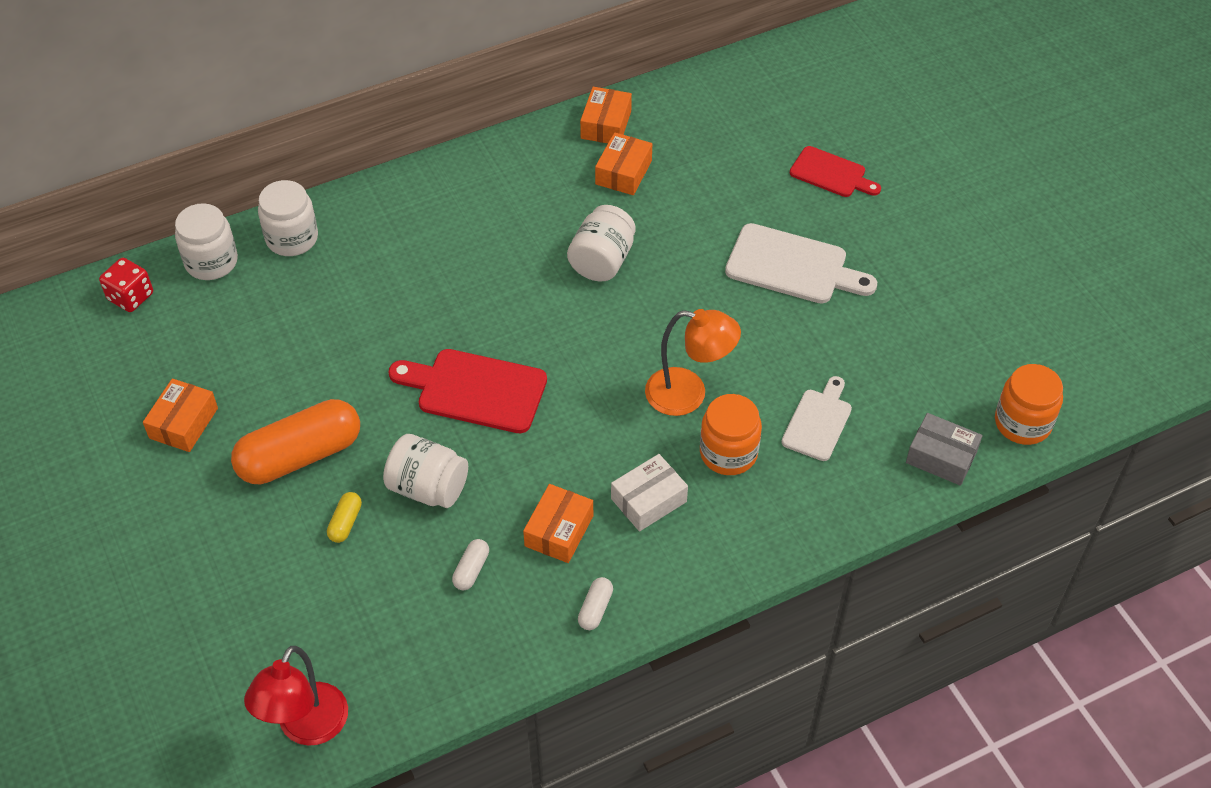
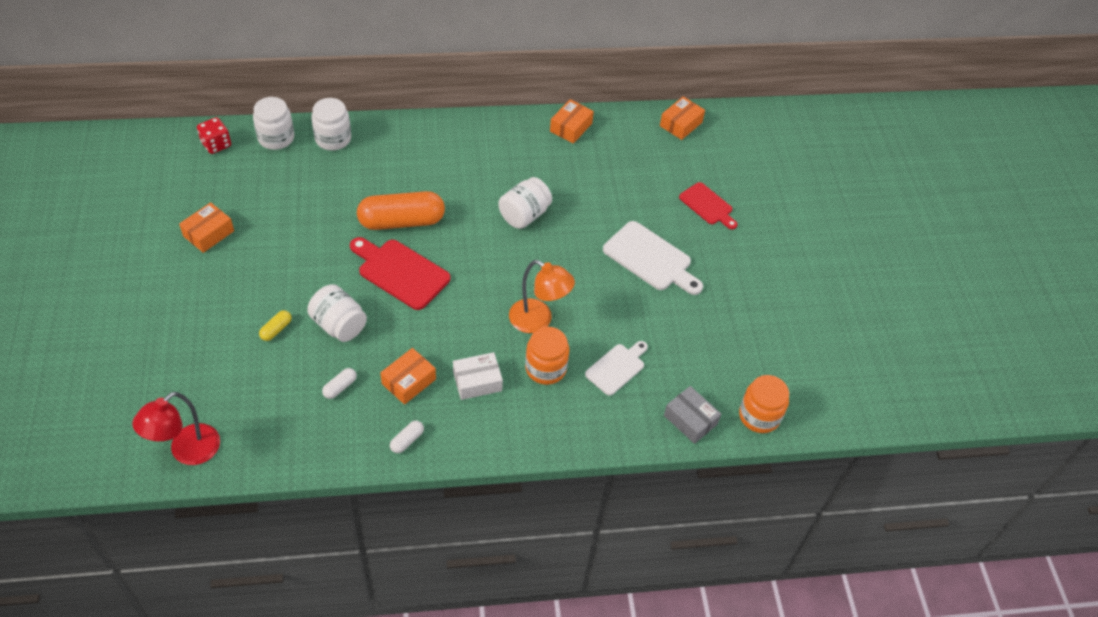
camera: 15 degrees right, 0 degrees up
orange capsule [231,399,360,484] -> orange capsule moved to [357,191,445,230]
orange box [595,132,652,195] -> orange box moved to [660,96,705,140]

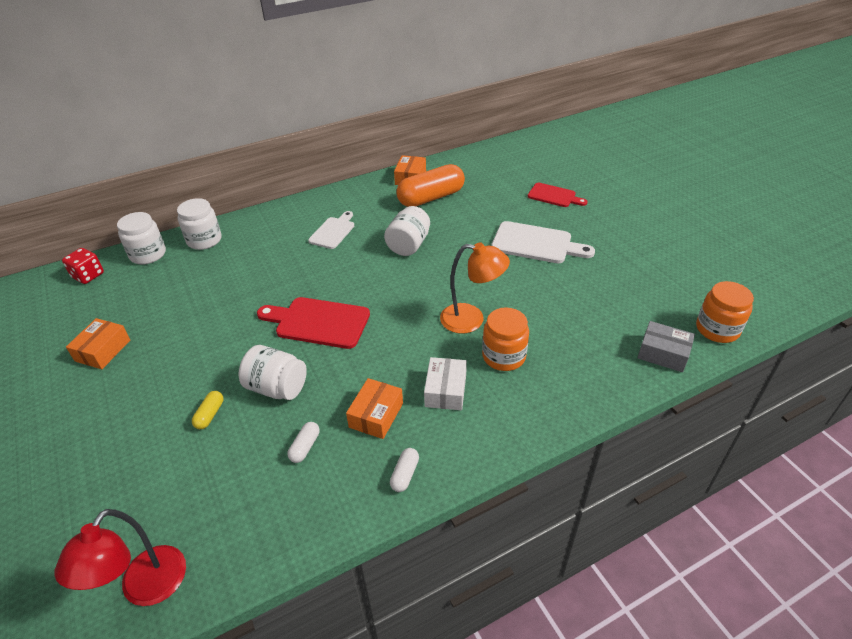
camera: 15 degrees left, 10 degrees down
orange capsule [357,191,445,230] -> orange capsule moved to [396,164,465,207]
white box [453,352,503,400] -> white box turned 45 degrees counterclockwise [424,357,467,410]
white cutting board [585,341,648,396] -> white cutting board moved to [308,211,354,249]
orange box [660,96,705,140] -> none

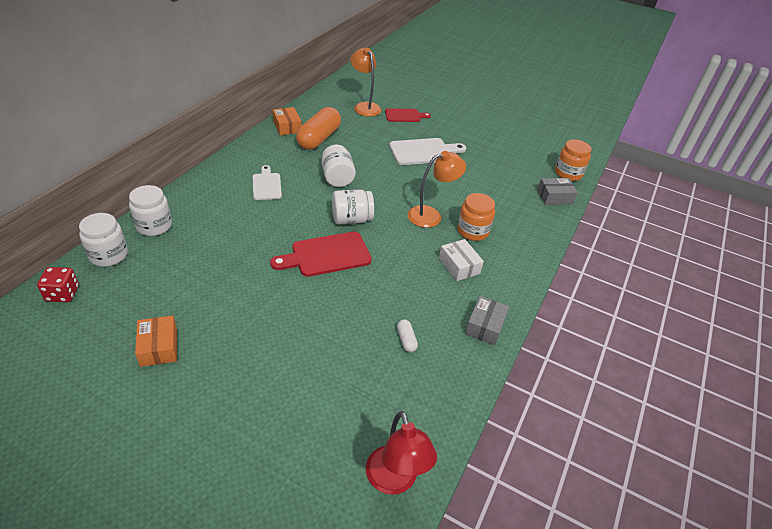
camera: 40 degrees left, 0 degrees up
yellow capsule [192,391,223,429] -> none
white jar [239,345,307,400] -> white jar moved to [332,189,374,224]
orange box [346,378,403,439] -> none
white capsule [390,448,419,492] -> grey box [465,296,509,345]
none -> orange lamp [350,48,381,117]

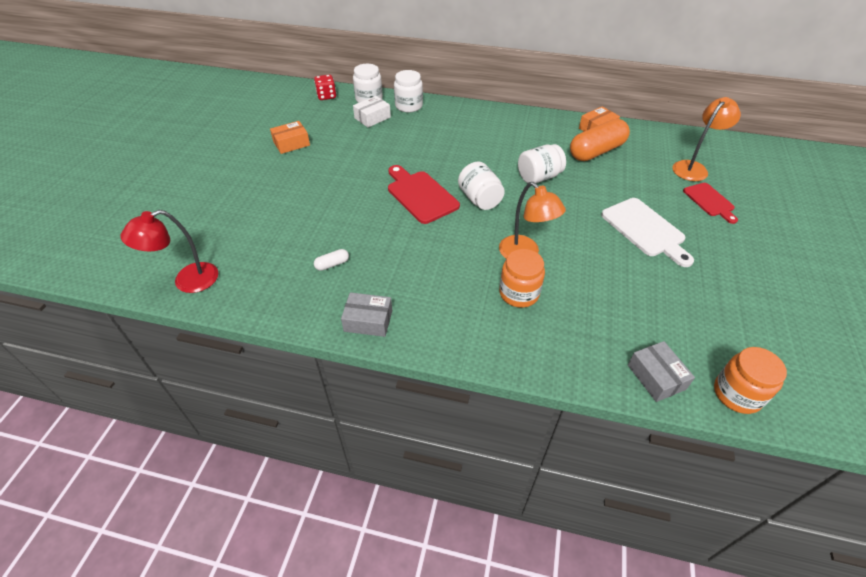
camera: 80 degrees right, 5 degrees up
white cutting board [253,165,282,200] -> none
orange capsule [296,107,341,150] -> orange capsule turned 45 degrees counterclockwise [570,119,630,161]
white box [439,239,484,281] -> white box moved to [353,96,391,127]

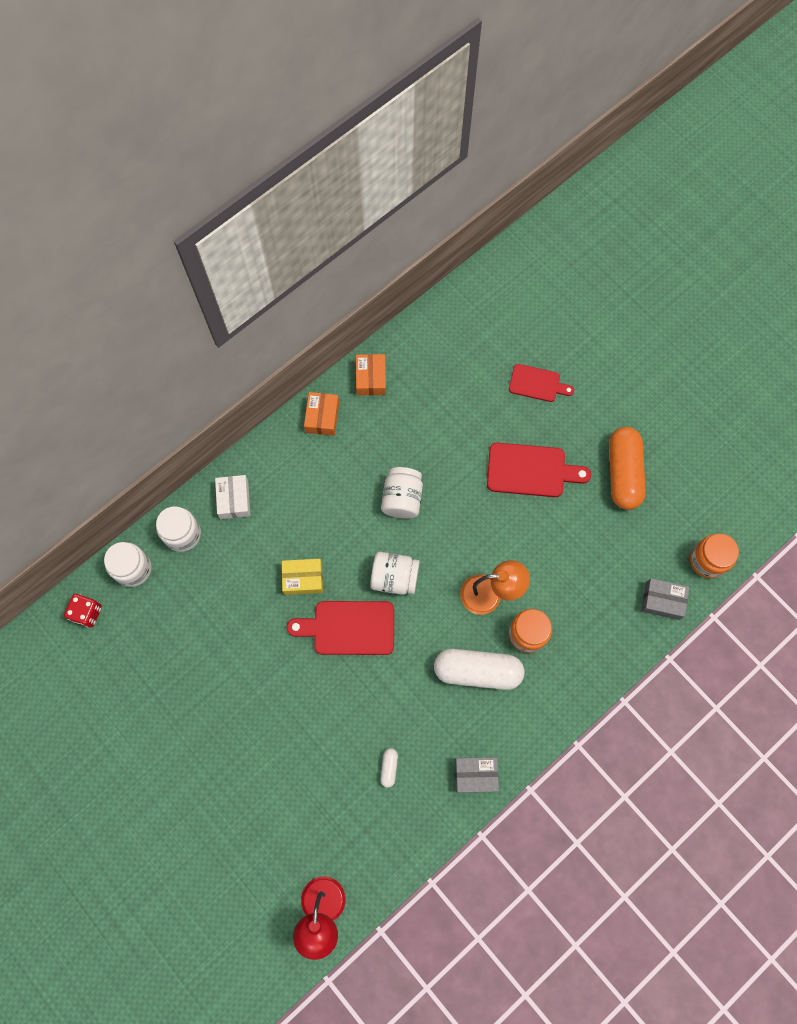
camera: 55 degrees left, 25 degrees up
orange box [270,121,310,154] -> orange box moved to [304,392,339,436]
grey box [341,292,392,337] -> grey box turned 45 degrees clockwise [455,757,499,793]
white box [353,96,391,127] -> white box moved to [215,475,251,519]
orange capsule [570,119,630,161] -> orange capsule moved to [609,427,646,510]
white cutting board [601,198,694,267] -> red cutting board [487,443,591,497]
orange lamp [672,97,741,181] -> none
none -> yellow box [282,559,323,595]
none -> white capsule [434,649,525,690]

